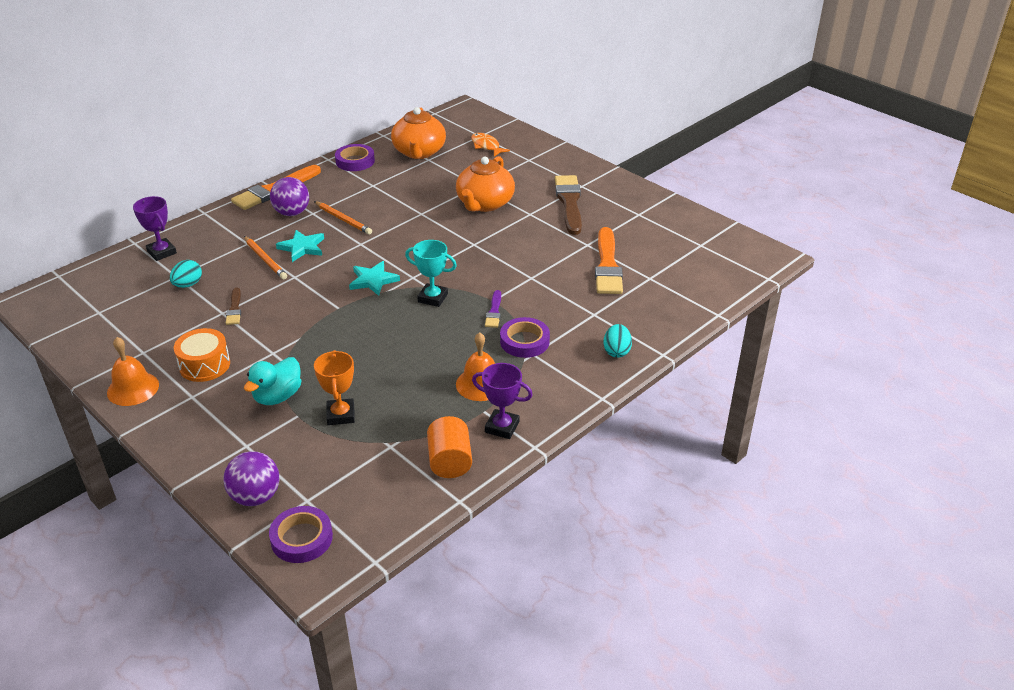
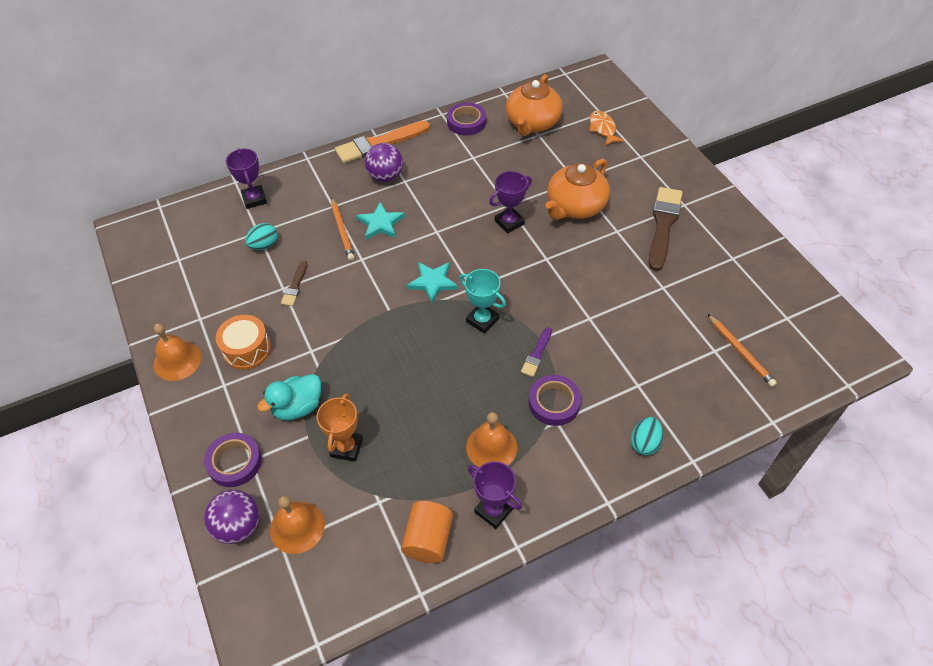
camera: 20 degrees right, 15 degrees up
purple tape [269,506,333,563] -> purple tape moved to [204,433,262,487]
orange pencil [314,201,372,235] -> orange pencil moved to [708,314,777,387]
orange brush [595,227,623,294] -> none
none -> orange bell [270,496,325,554]
none -> purple trophy [489,171,532,234]

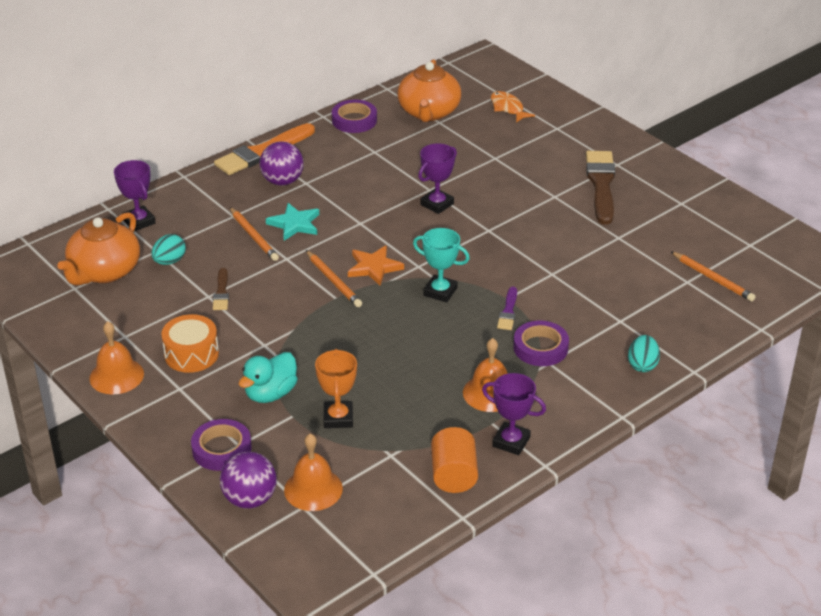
camera: 15 degrees left, 15 degrees down
turquoise star [407,262,458,304] -> orange star [348,245,404,286]
orange teapot [545,159,610,220] -> orange teapot moved to [57,212,140,285]
none -> orange pencil [306,250,362,307]

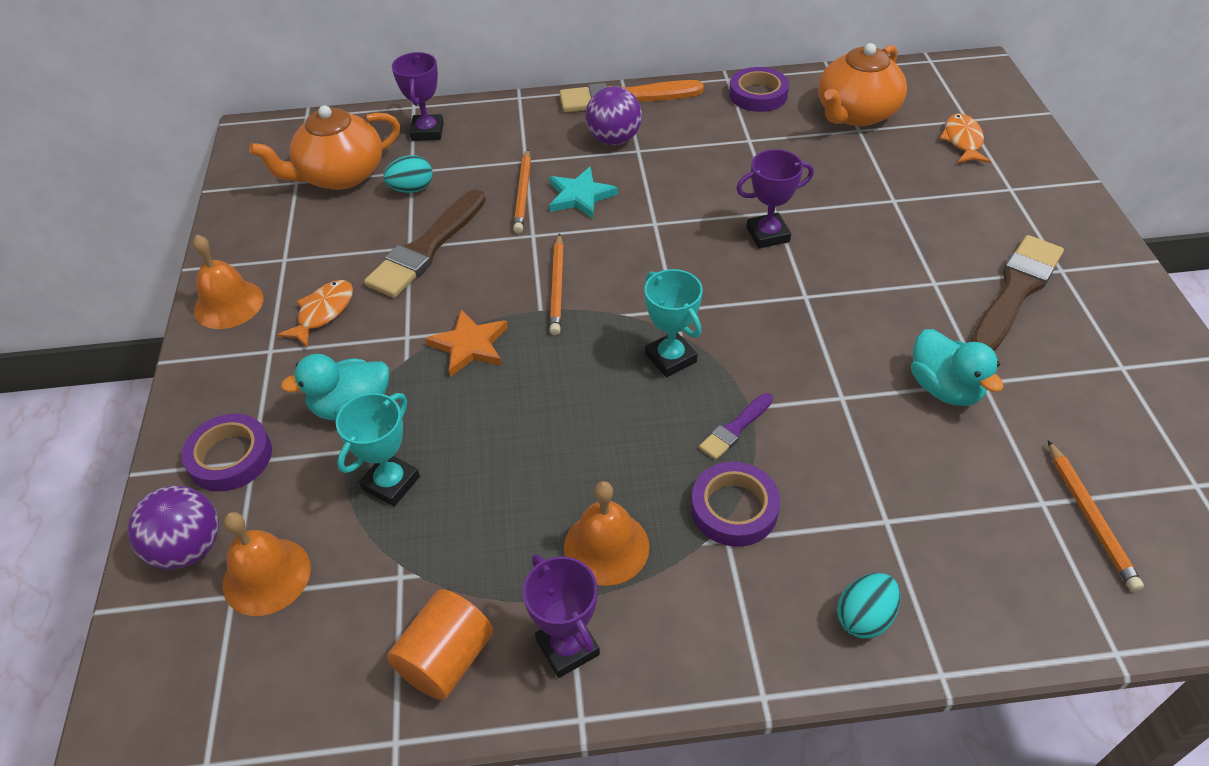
camera: 35 degrees right, 10 degrees up
orange drum [161,314,219,373] -> orange fish [277,280,353,348]
brown brush [213,268,229,310] -> brown brush [364,189,486,298], size x2.00
orange trophy [315,349,357,428] -> turquoise trophy [336,393,420,506]
orange star [348,245,404,286] -> orange star moved to [425,309,508,377]
none -> turquoise duck [911,329,1004,406]

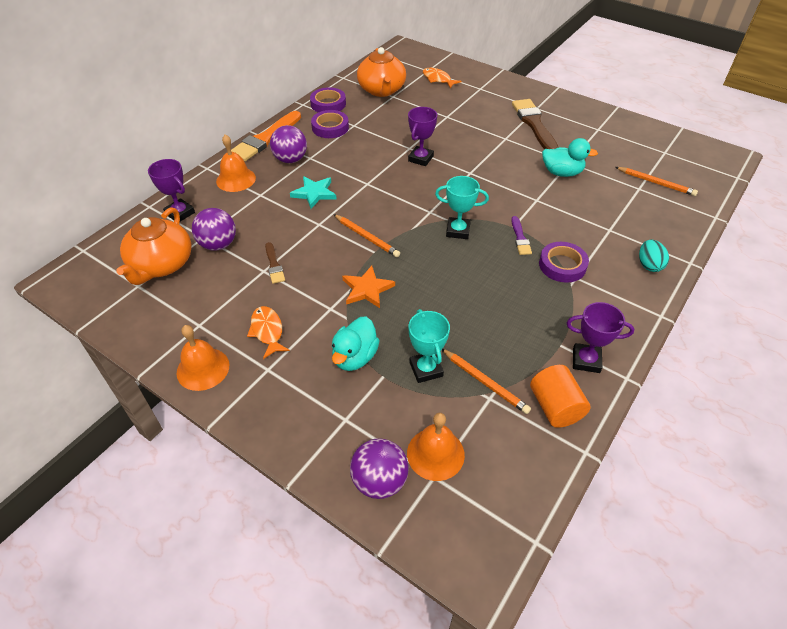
camera: 50 degrees left, 0 degrees up
purple tape [182,414,272,491] -> purple tape moved to [311,110,349,138]
brown brush [364,189,486,298] -> brown brush [265,242,285,284], size x0.50
turquoise egg [383,155,433,193] -> purple ball [192,208,236,251]
orange pencil [513,149,531,234] -> orange pencil moved to [442,349,531,414]
orange bell [564,481,650,586] -> orange bell moved to [216,134,256,192]

